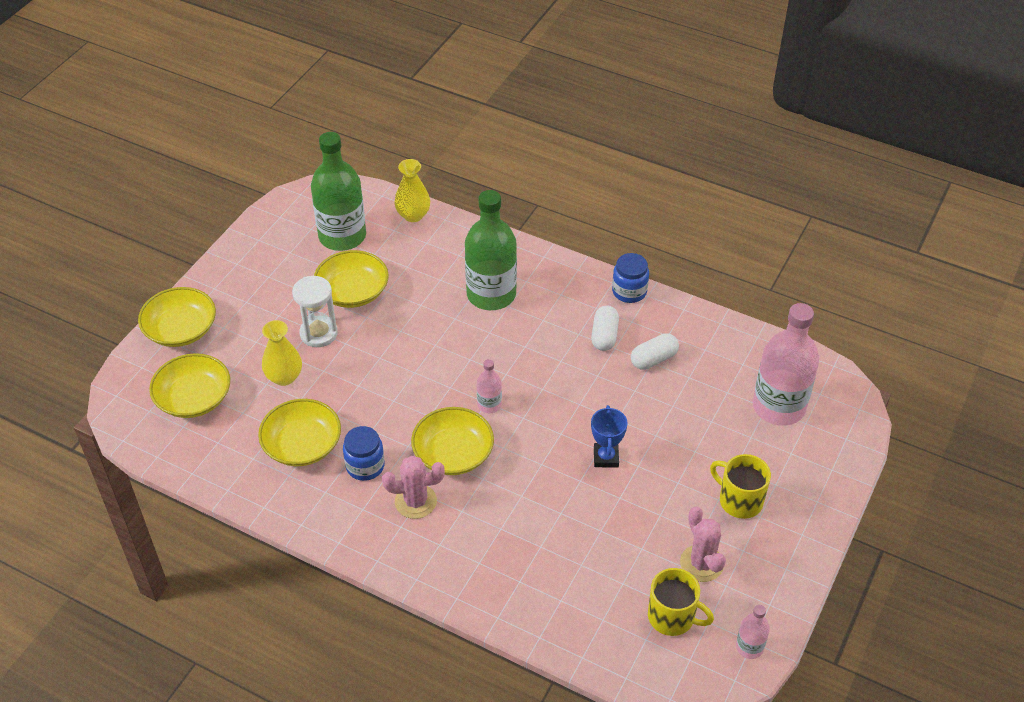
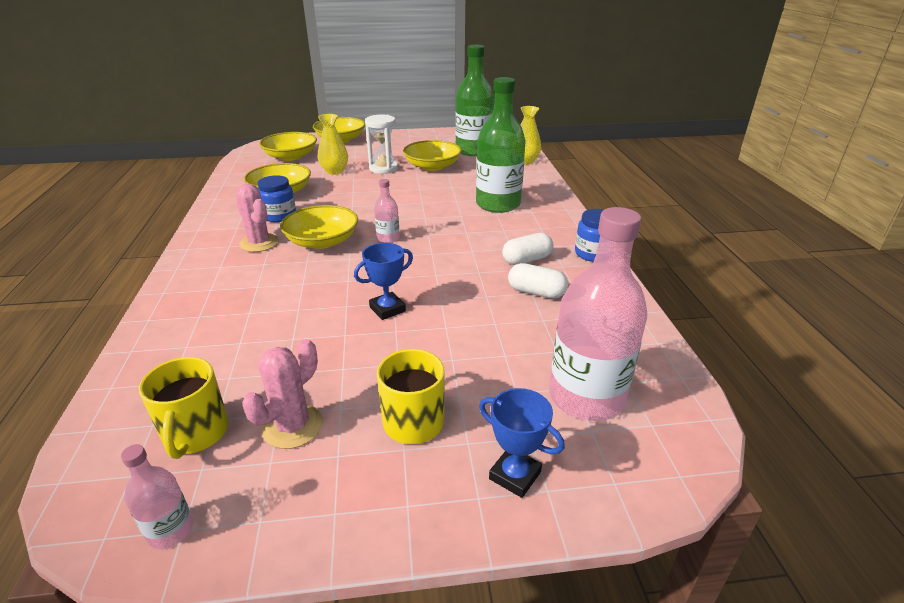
camera: 55 degrees right, 15 degrees down
none -> blue trophy [479,388,565,498]

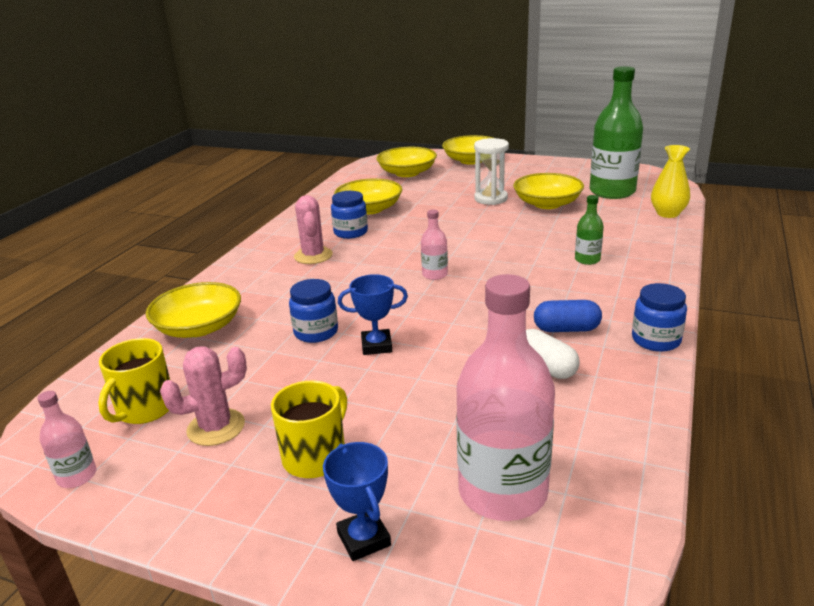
camera: 30 degrees right, 5 degrees down
yellow bowl [280,205,358,249] -> yellow bowl moved to [146,282,241,338]
yellow vase [318,114,348,175] -> none
green bottle [476,77,526,213] -> green bottle [575,195,604,265], size x0.46
white capsule [502,233,553,265] -> blue capsule [534,300,602,332]
none -> blue jar [289,279,338,343]

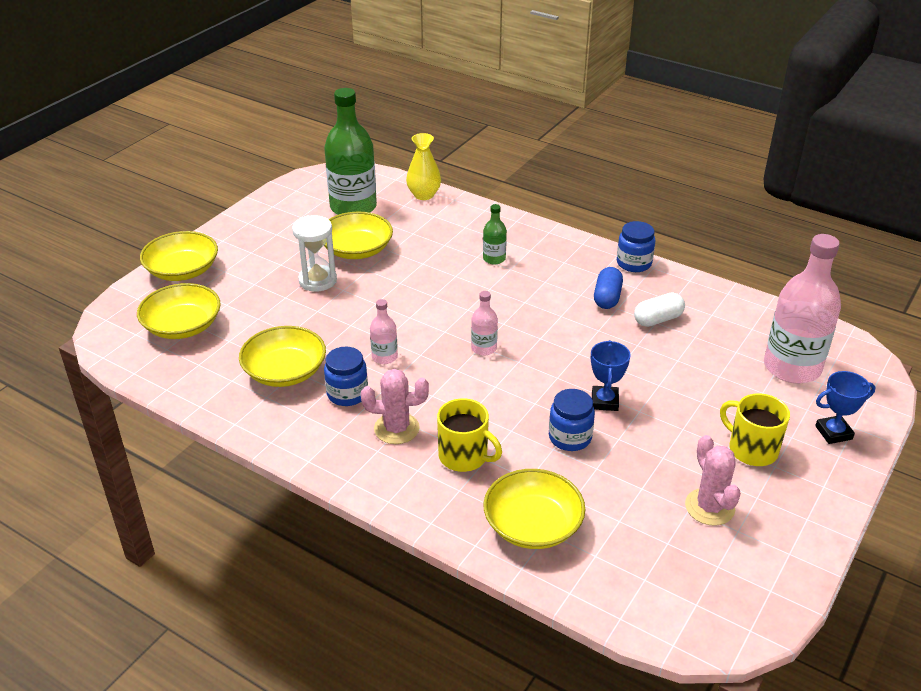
camera: 80 degrees left, 10 degrees up
pink bottle [37,391,96,488] -> pink bottle moved to [370,299,398,364]
yellow mug [98,338,170,424] -> yellow mug moved to [437,398,502,472]

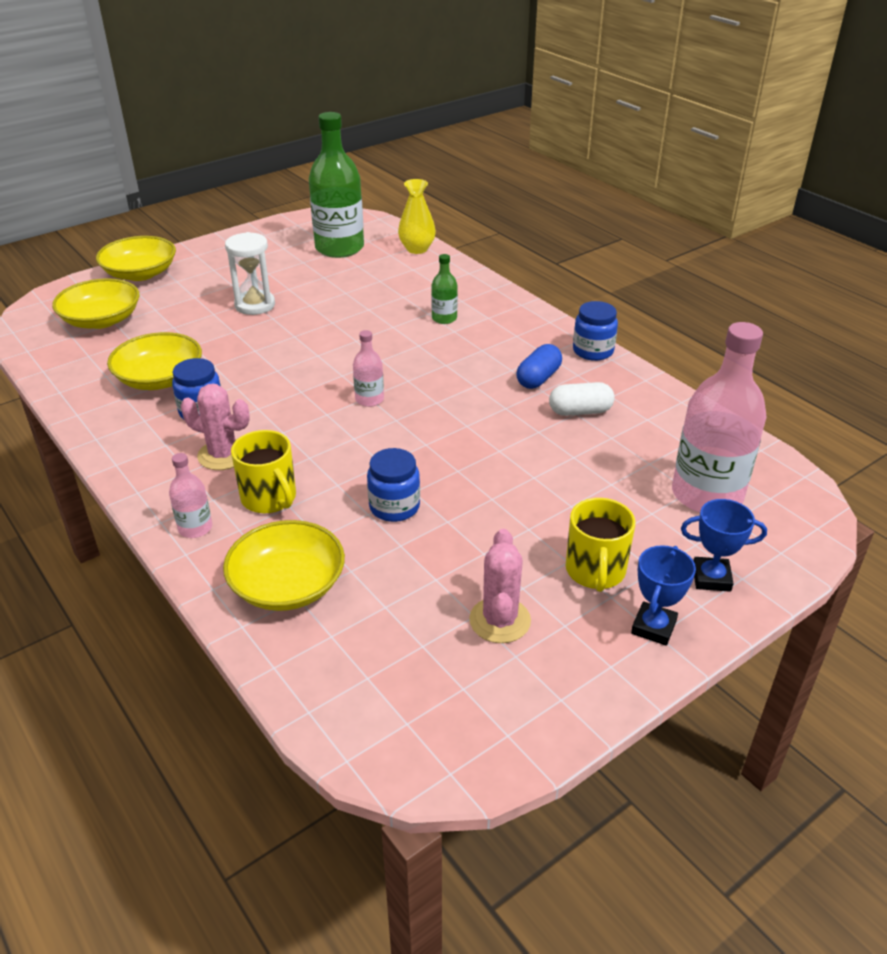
camera: 20 degrees right, 0 degrees up
yellow bowl [324,212,393,259] -> none
pink bottle [370,299,398,364] -> pink bottle moved to [169,453,212,538]
blue trophy [591,340,631,411] -> blue trophy moved to [631,545,696,646]
yellow mug [720,393,790,466] -> yellow mug turned 150 degrees counterclockwise [566,498,636,592]

